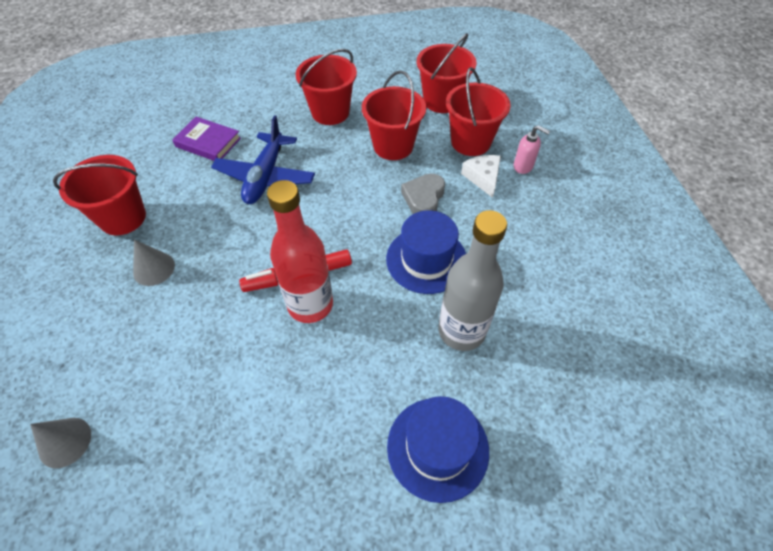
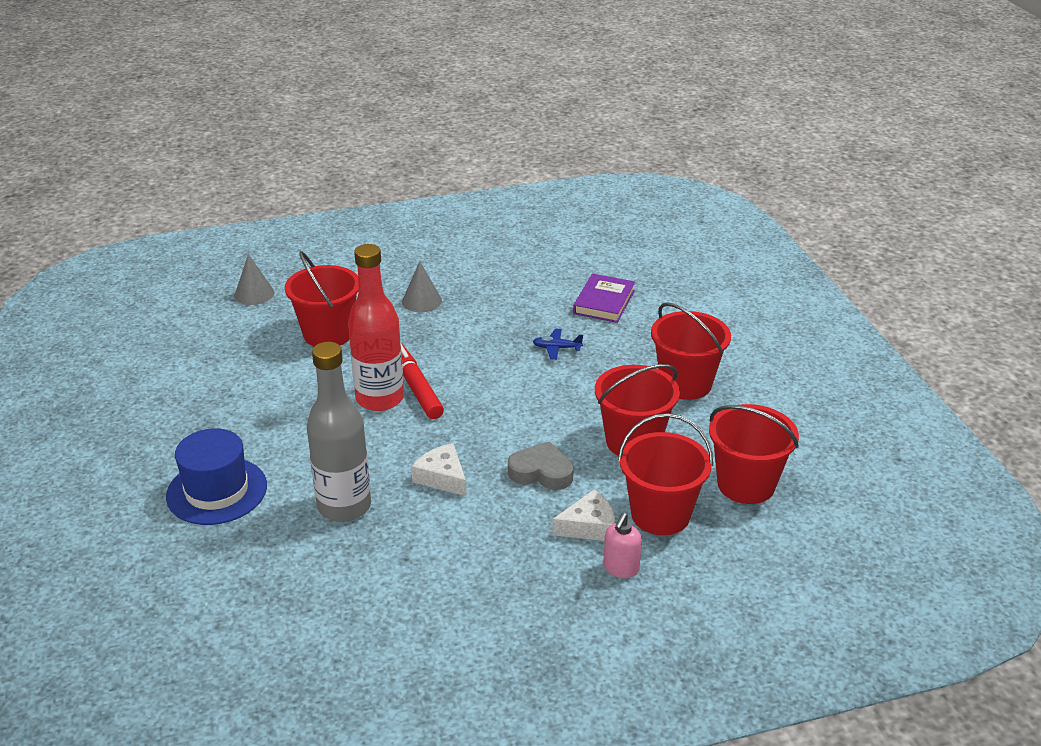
camera: 85 degrees right, 20 degrees down
red bucket [53,155,146,235] -> red bucket moved to [285,251,359,346]
blue plane [211,115,315,204] -> blue plane [533,329,583,360], size x0.43
blue hat [386,210,466,294] -> white cheese [411,443,466,496]

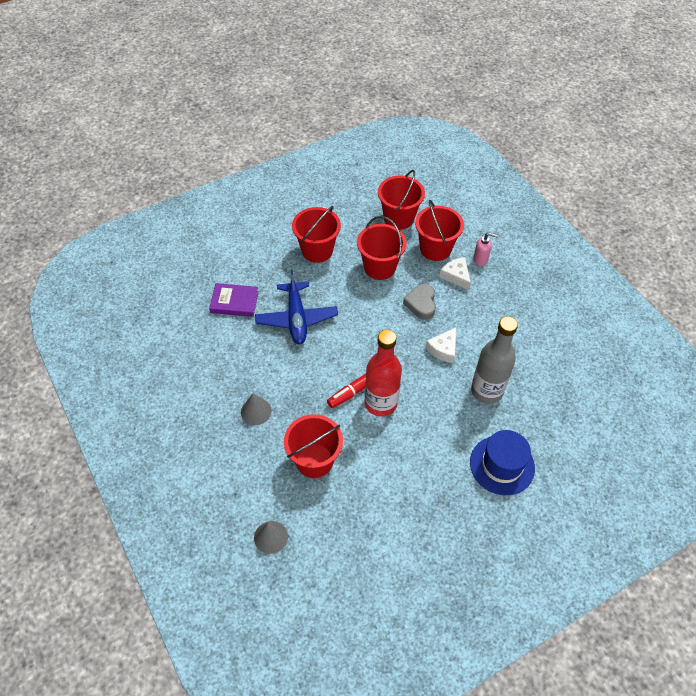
camera: 105 degrees left, 20 degrees up
blue plane [533,329,583,360] -> blue plane [255,270,338,344], size x2.30

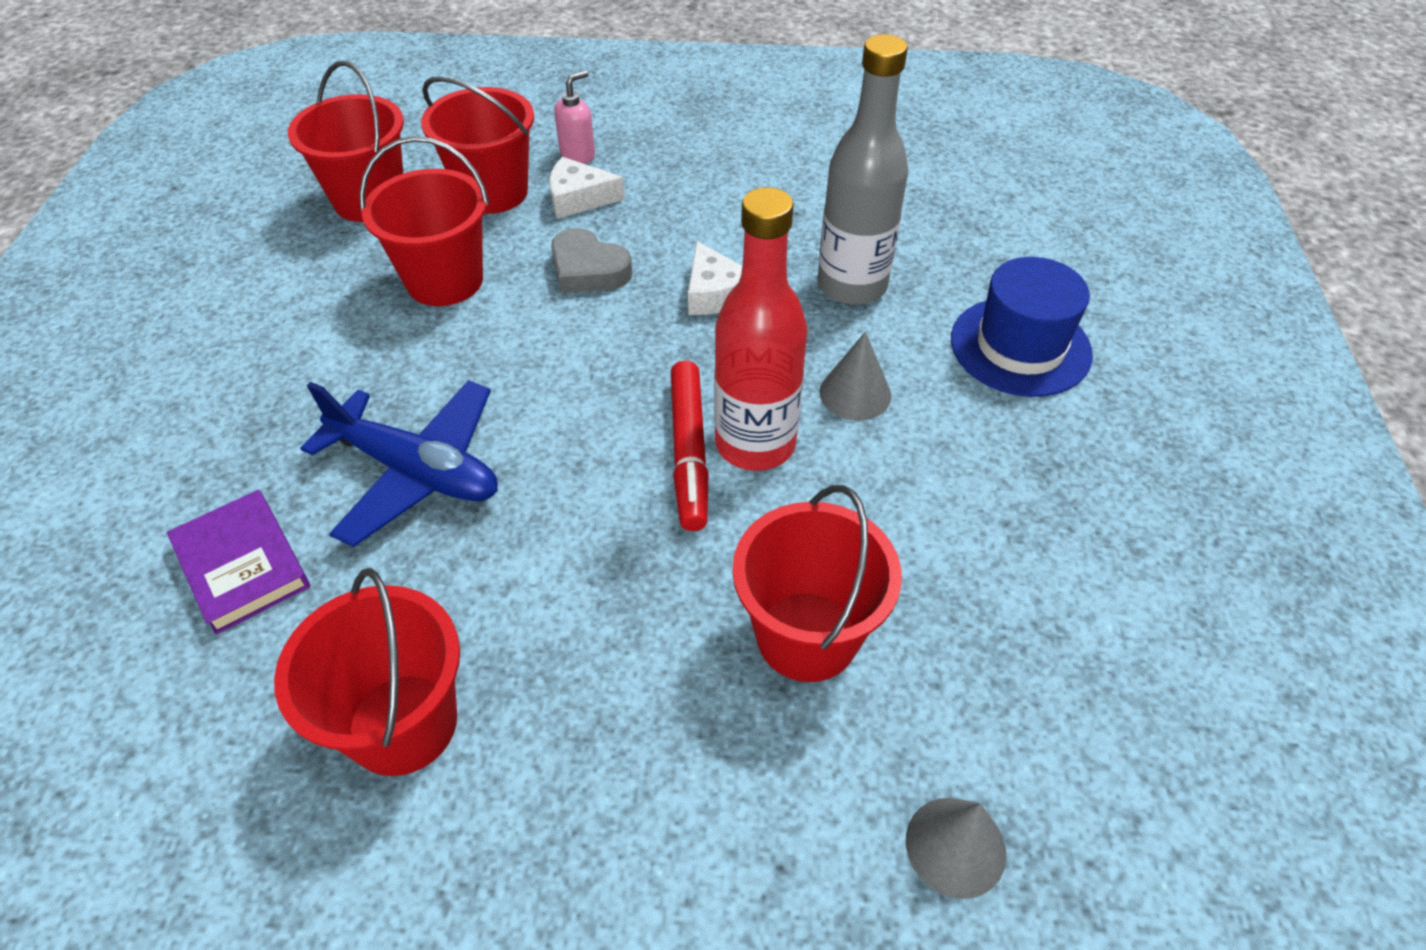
camera: 55 degrees left, 5 degrees down
purple book [209,283,259,317] -> purple book turned 75 degrees counterclockwise [167,490,310,635]
grey cone [241,393,272,425] -> grey cone moved to [819,332,891,421]
red bucket [292,206,341,263] -> red bucket moved to [274,568,460,776]

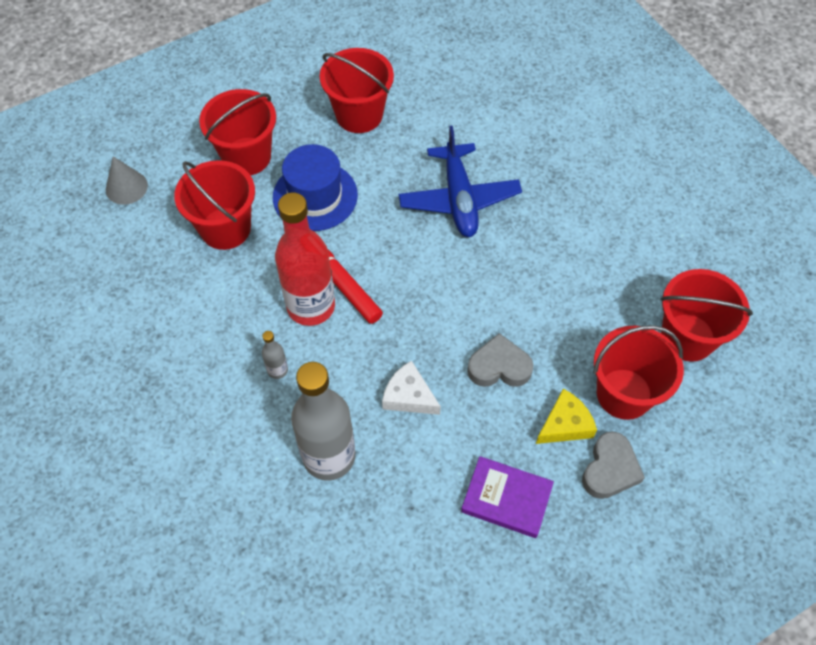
camera: 145 degrees right, 10 degrees up
purple book [167,490,310,635] -> purple book moved to [461,456,554,538]
blue plane [300,380,498,547] -> blue plane turned 90 degrees counterclockwise [398,126,522,237]
red bucket [359,136,489,306] -> red bucket moved to [199,89,276,175]
white cheese [549,157,625,219] -> yellow cheese [536,388,597,444]
pink soap dispenser [554,70,595,164] -> grey heart [582,431,645,499]
grey cone [819,332,891,421] -> grey bottle [262,331,288,379]
blue hat [951,257,1093,397] -> blue hat moved to [273,144,358,231]

